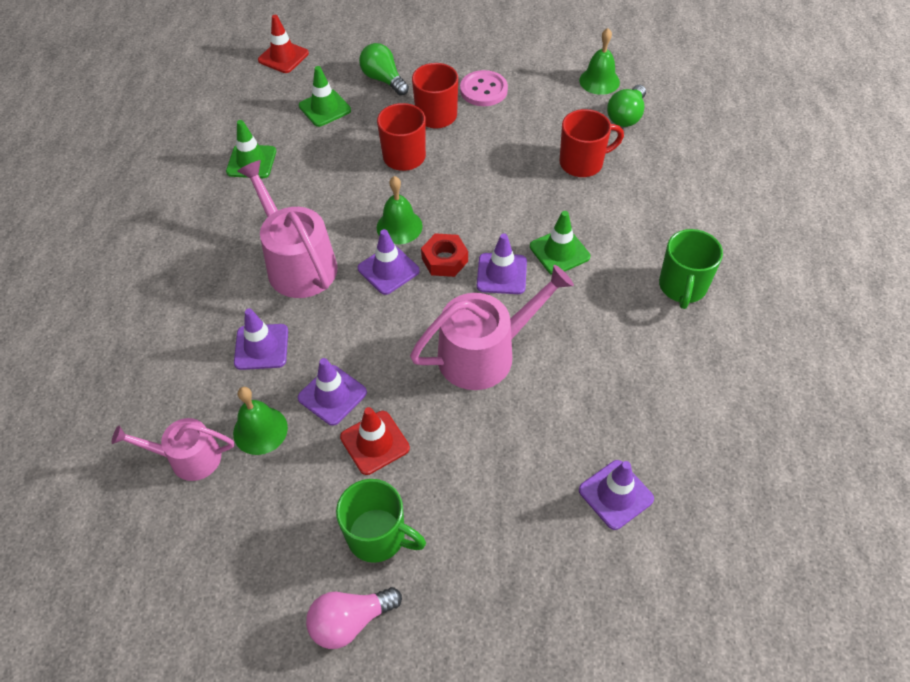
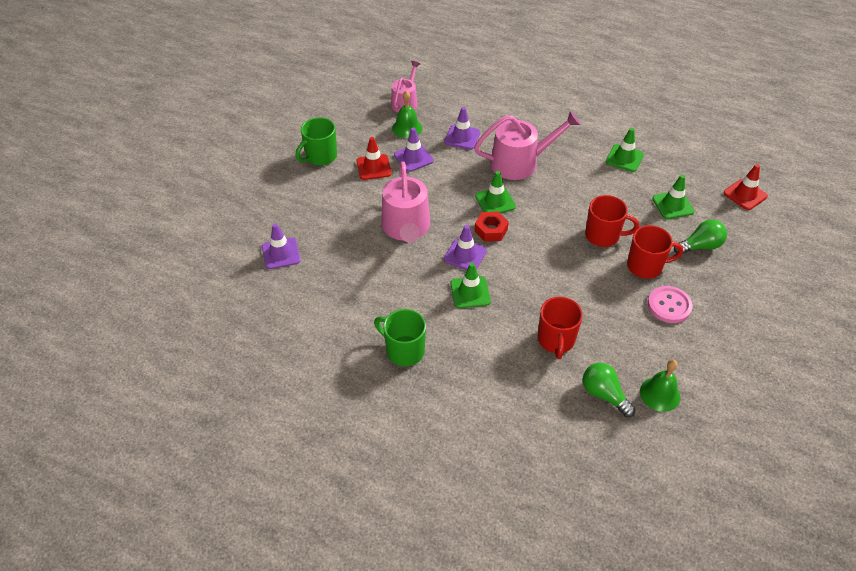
camera: 110 degrees right, 5 degrees down
pink light bulb [306,587,402,649] -> none
purple traffic cone [358,229,420,295] -> green traffic cone [475,171,516,213]
green bell [377,176,423,244] -> none

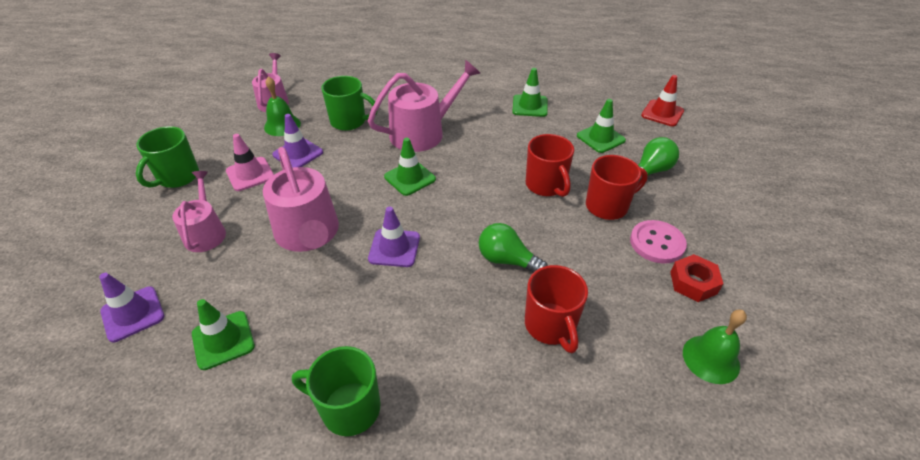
camera: 20 degrees left, 5 degrees down
red traffic cone [356,137,392,180] -> pink traffic cone [226,134,274,191]
purple traffic cone [444,107,480,150] -> green mug [321,76,378,131]
green traffic cone [450,263,491,308] -> green traffic cone moved to [192,299,255,370]
red nut [475,211,509,242] -> red nut moved to [670,254,723,302]
green light bulb [583,363,636,417] -> green light bulb moved to [479,223,548,273]
red mug [585,195,639,247] -> red mug turned 75 degrees clockwise [526,134,574,197]
none -> pink watering can [172,171,226,252]

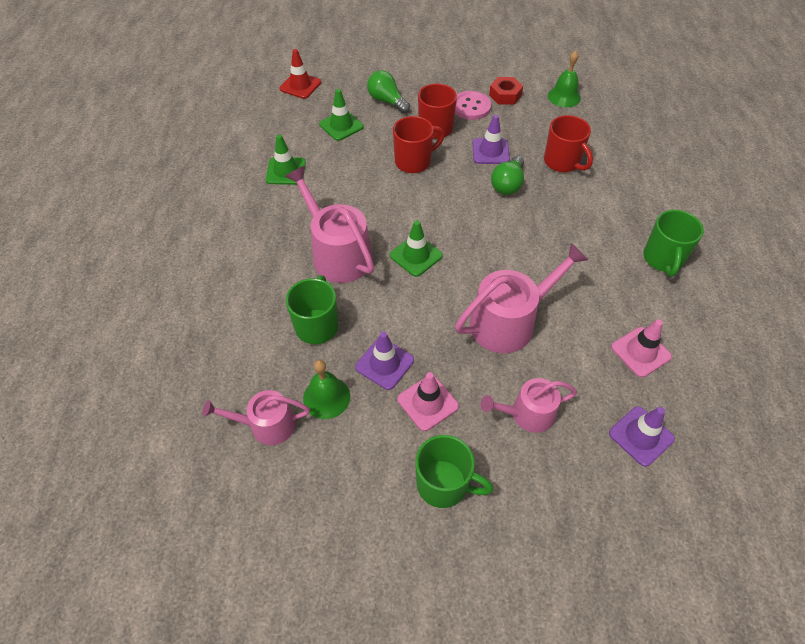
camera: 95 degrees left, 10 degrees up
green traffic cone [192,299,255,370] -> pink traffic cone [611,319,672,377]
purple traffic cone [368,207,420,267] -> purple traffic cone moved to [472,115,510,164]
red mug [525,265,588,353] -> red mug turned 75 degrees clockwise [544,115,593,172]

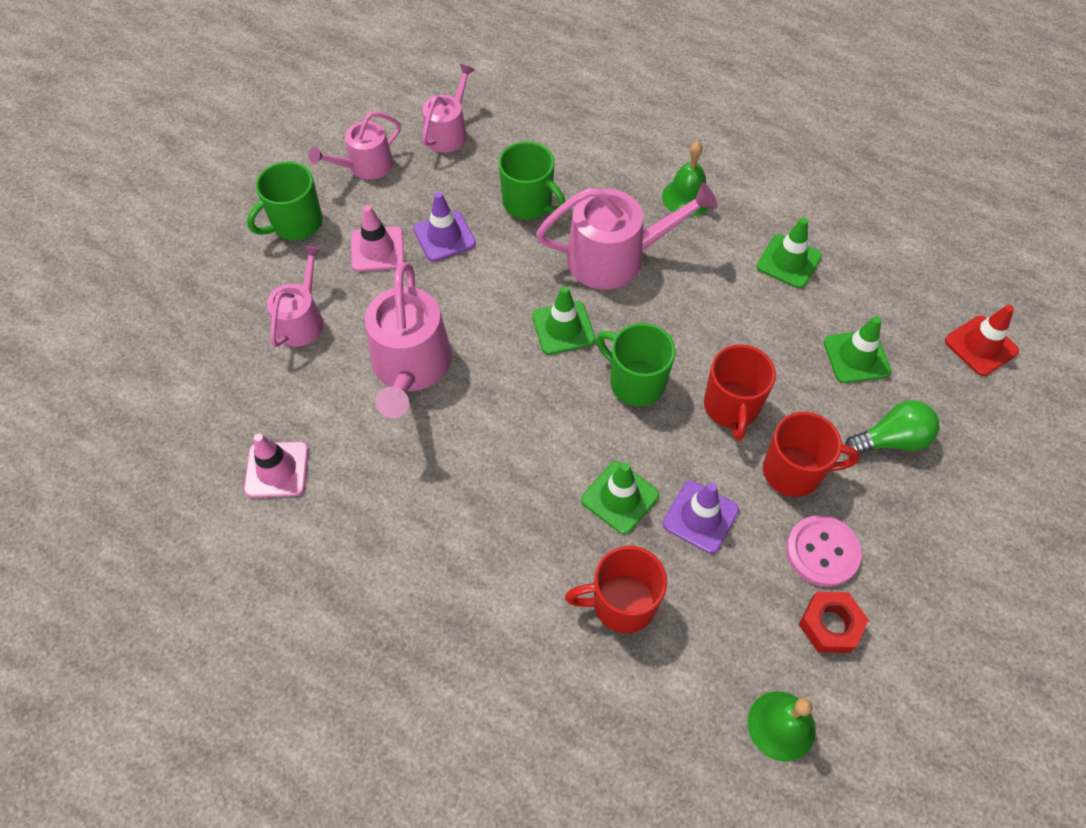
camera: 120 degrees right, 5 degrees up
green bell [303,360,350,419] -> green bell moved to [662,141,708,217]
green light bulb [491,156,524,195] -> green traffic cone [581,461,659,534]
purple traffic cone [609,406,675,467] -> none
green mug [643,210,704,277] -> green mug moved to [596,323,676,406]
none -> pink watering can [309,112,401,180]

